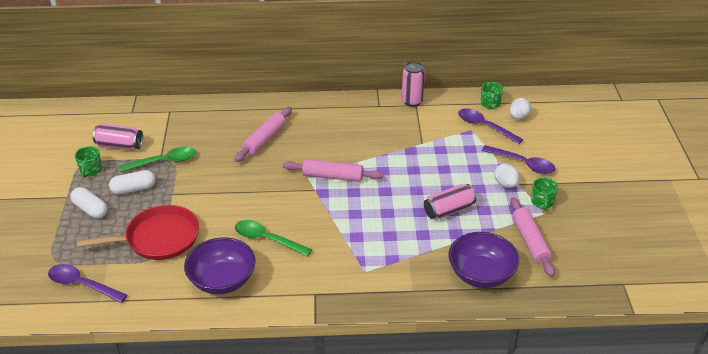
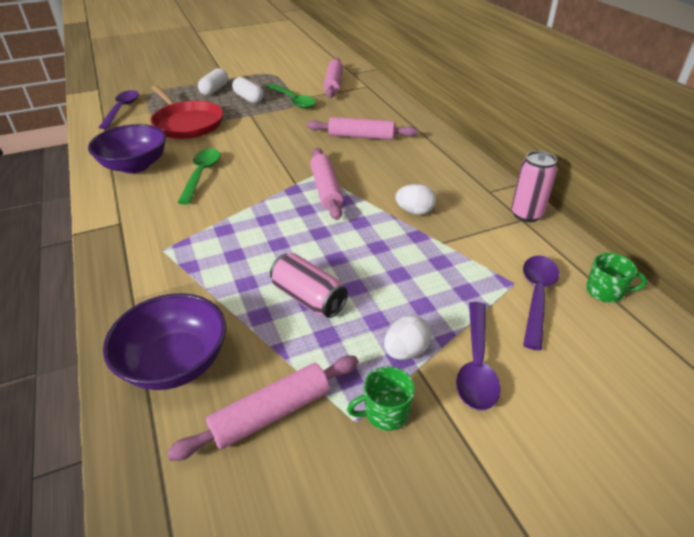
camera: 70 degrees right, 0 degrees up
green mug [75,146,102,178] -> none
pink can [93,124,143,150] -> none
white egg [509,98,531,120] -> white egg moved to [396,184,436,215]
none -> pink rolling pin [323,58,343,98]

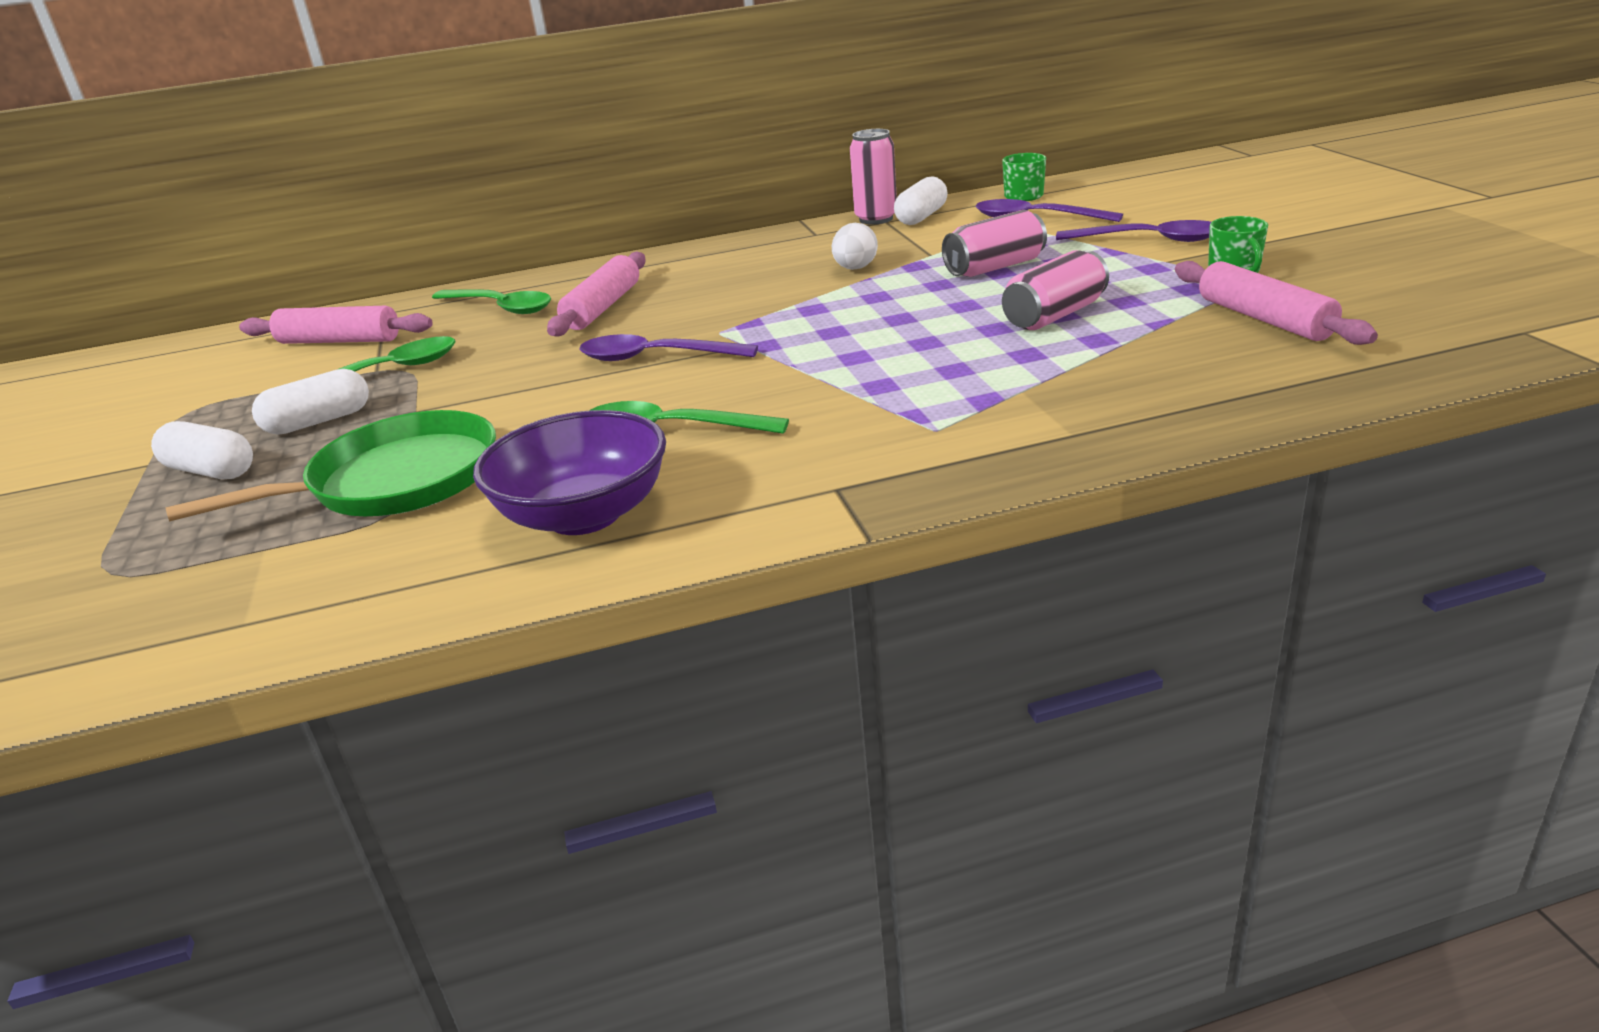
camera: 80 degrees left, 10 degrees down
purple spoon [99,90,139,129] -> purple spoon moved to [579,334,758,361]
purple bowl [103,293,226,390] -> none
red pan [150,85,223,139] -> green pan [166,410,496,522]
pink rolling pin [310,148,343,220] -> none
white egg [384,315,432,360] -> none
none -> green spoon [432,289,551,314]
none -> white capsule [894,176,948,225]
none -> pink can [942,210,1047,277]

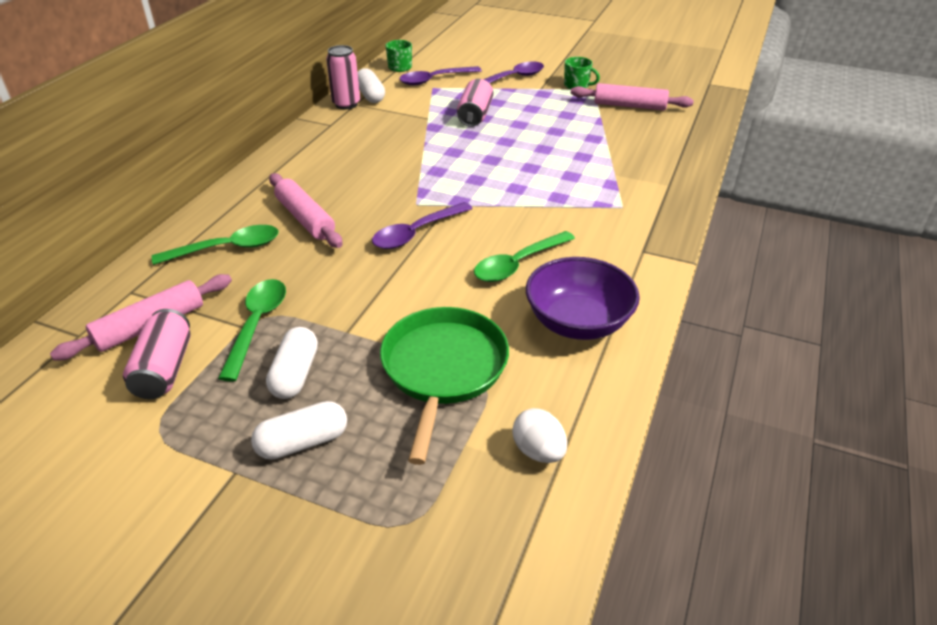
camera: 55 degrees left, 10 degrees up
white egg [832,223,878,270] -> white egg moved to [512,408,567,463]
pink can [1002,250,1109,330] -> pink can moved to [123,309,191,399]

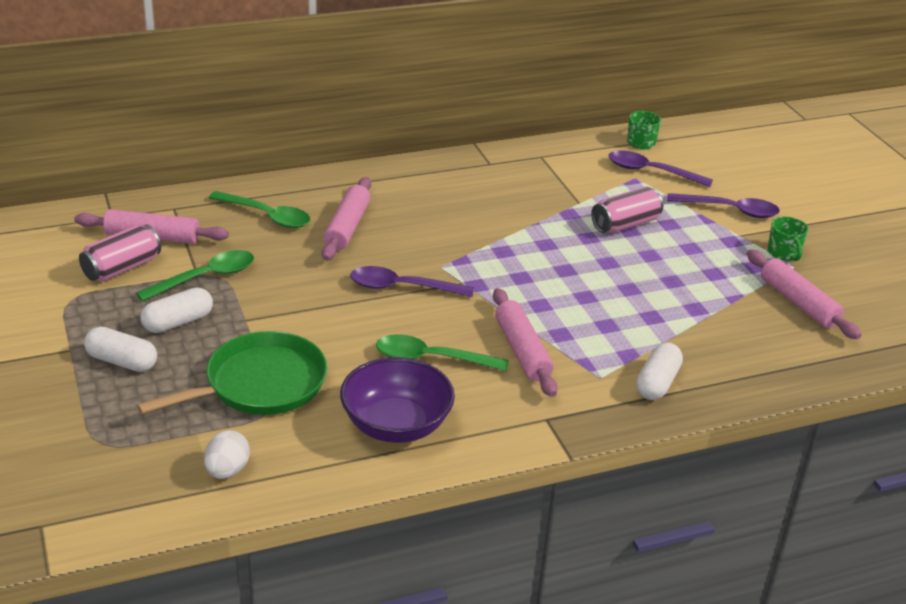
camera: 45 degrees right, 5 degrees down
pink can [326,45,360,109] -> none
white capsule [358,68,385,103] -> white capsule moved to [636,342,683,400]
none -> pink rolling pin [493,288,558,397]

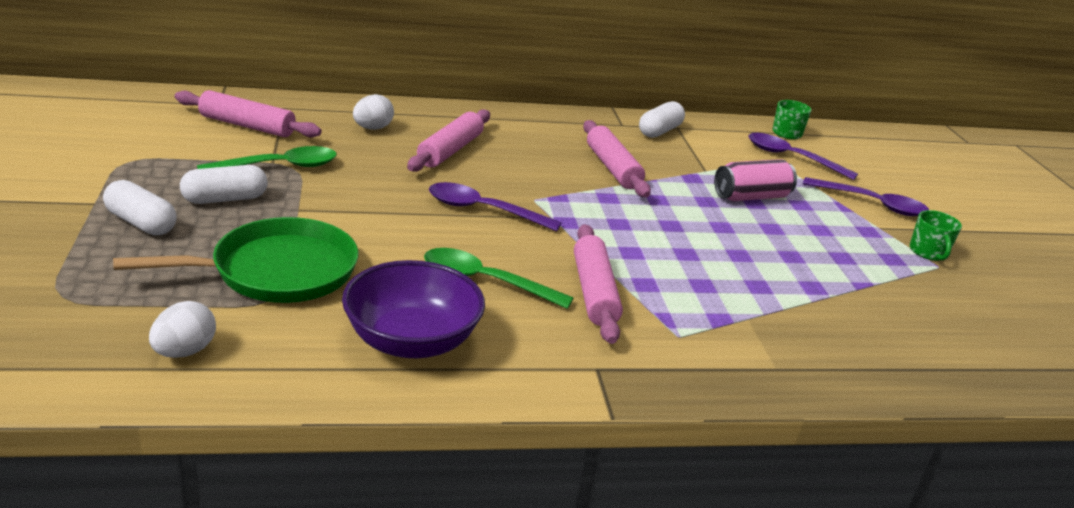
camera: 10 degrees right, 5 degrees down
pink can [79,225,161,282] -> none
green spoon [209,191,310,228] -> white egg [353,94,394,130]
white capsule [636,342,683,400] -> white capsule moved to [639,101,685,138]
pink rolling pin [747,249,861,339] -> pink rolling pin moved to [583,120,651,197]

